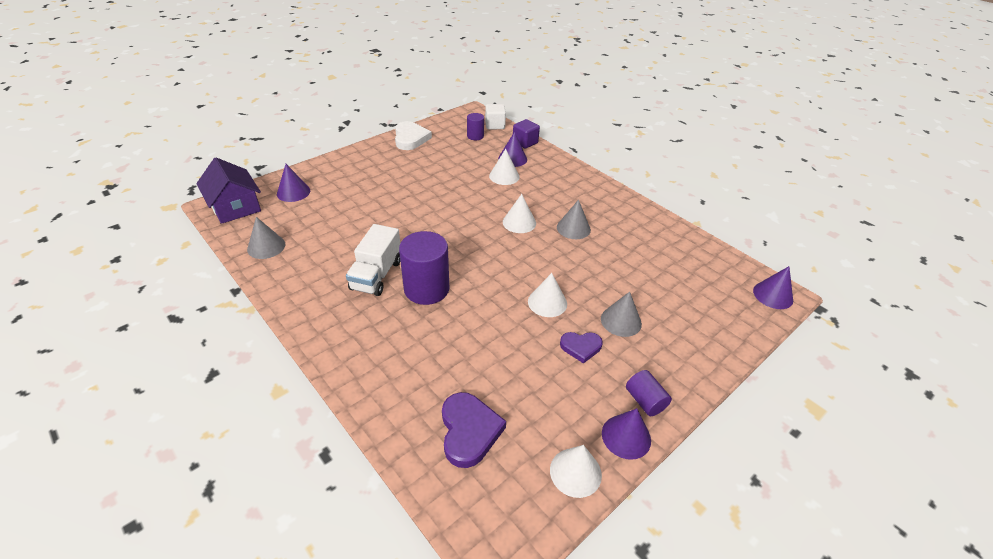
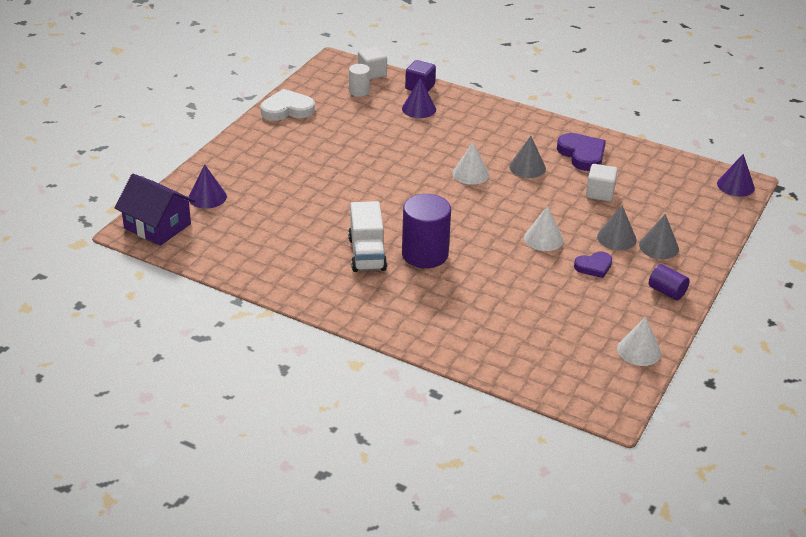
camera: 20 degrees left, 5 degrees down
grey cone [247,217,285,259] -> grey cone moved to [639,214,679,259]
white heart [395,121,432,150] -> white heart turned 75 degrees counterclockwise [261,89,315,121]
purple heart [442,392,506,468] -> purple heart moved to [557,133,606,171]
purple cylinder [467,113,484,140] -> white cylinder [349,64,370,97]
white cone [489,149,520,185] -> none
purple cone [602,408,651,460] -> none
none -> white cube [586,164,618,201]

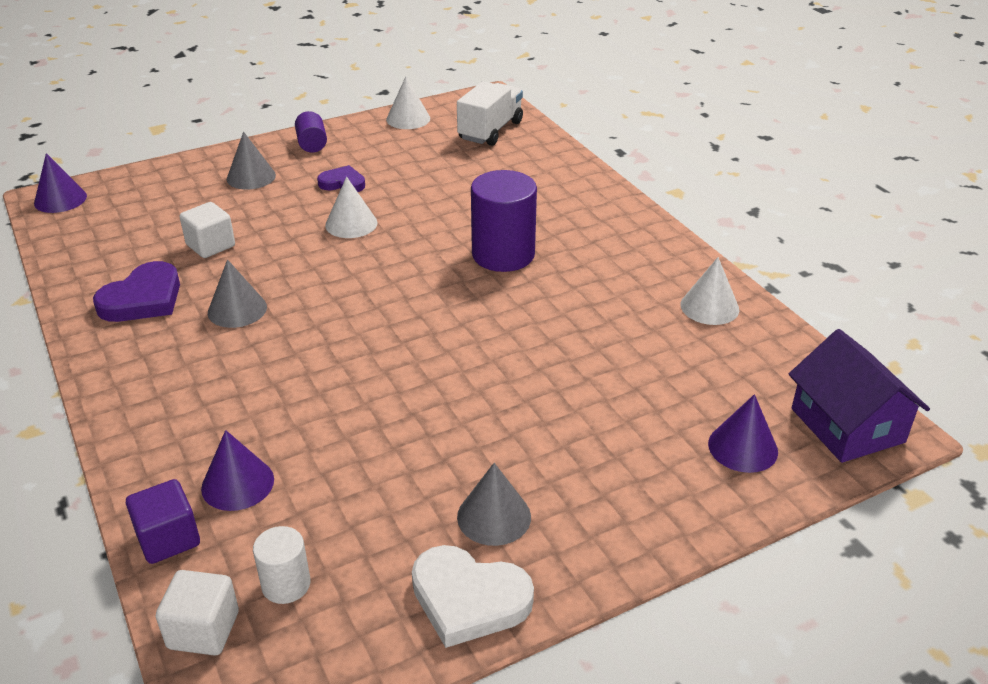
camera: 145 degrees left, 0 degrees up
white truck [348,201,387,272] -> white truck moved to [457,81,523,146]
white cone [453,142,489,185] -> white cone moved to [680,257,739,325]
purple heart [557,133,606,171] -> purple heart turned 150 degrees counterclockwise [93,261,180,322]
grey cone [597,206,637,250] -> grey cone moved to [457,463,531,546]

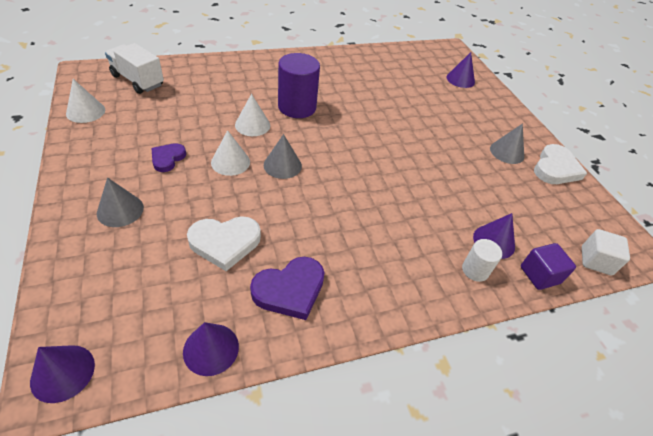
camera: 85 degrees left, 10 degrees up
purple heart [93,261,180,322] -> purple heart turned 105 degrees clockwise [250,257,324,320]
white cube [180,202,235,258] -> white heart [187,216,261,271]
grey cone [208,259,267,328] -> grey cone moved to [264,134,302,179]
white cylinder [253,526,310,604] -> white cylinder moved to [462,239,502,282]
purple cylinder [295,111,327,153] -> none
white cone [680,257,739,325] -> white cone moved to [235,94,270,136]
purple house [789,329,930,463] -> none
none -> purple cone [183,322,239,376]

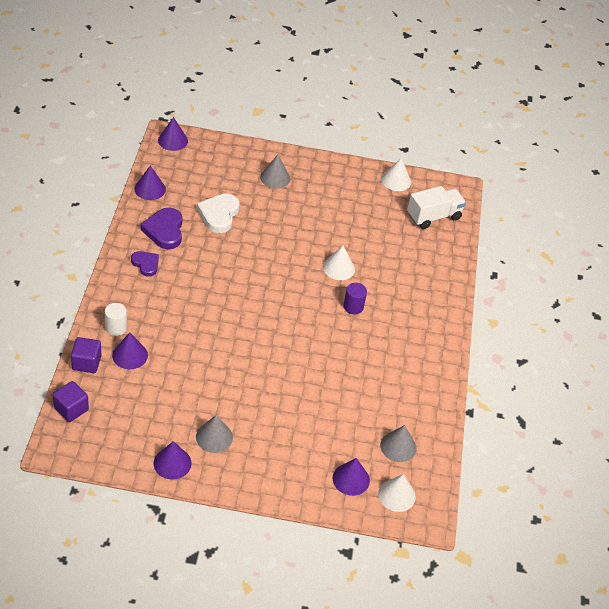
camera: 115 degrees right, 0 degrees up
purple heart [151,143,186,172] -> purple heart moved to [131,251,159,277]
white cone [211,130,250,176] -> white cone moved to [378,474,416,512]
grey cone [264,134,302,179] -> grey cone moved to [380,425,417,462]
purple cylinder [278,53,320,118] -> purple cylinder [343,283,367,314], size x0.53
white heart [534,144,587,184] -> purple cone [154,441,192,480]
white cube [582,229,630,276] -> purple cube [53,381,89,422]

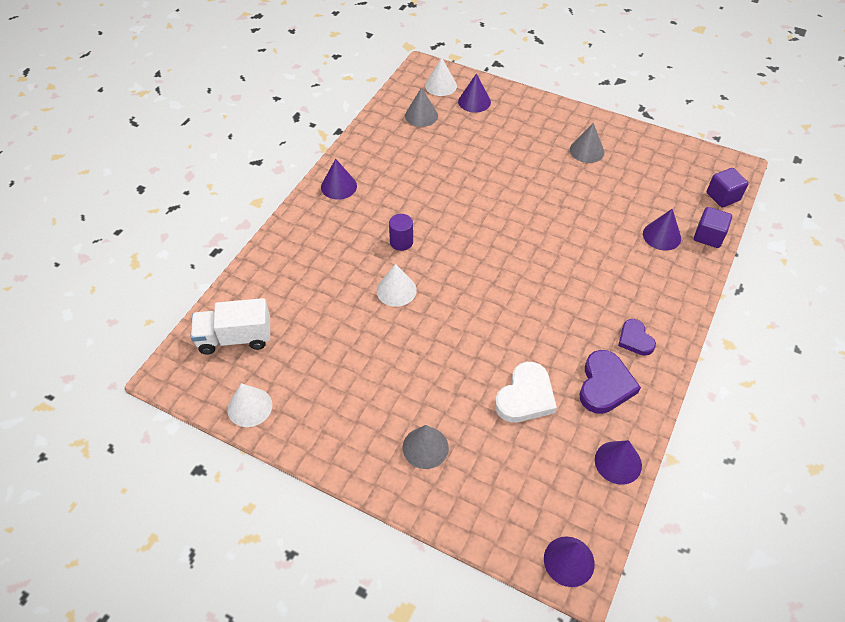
camera: 155 degrees left, 5 degrees up
white cylinder [105,303,127,336] -> none
purple cone [154,441,192,480] -> purple cone moved to [321,159,357,200]

